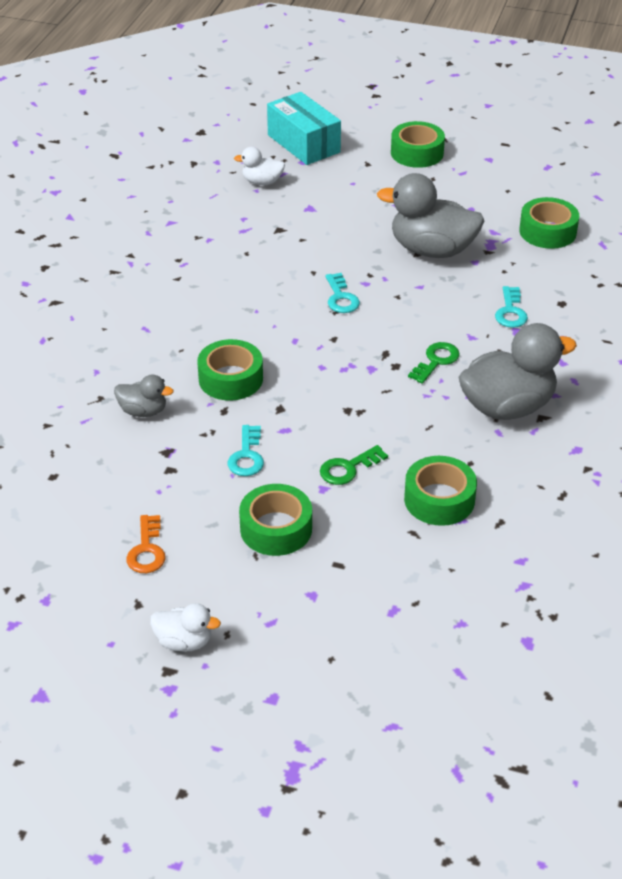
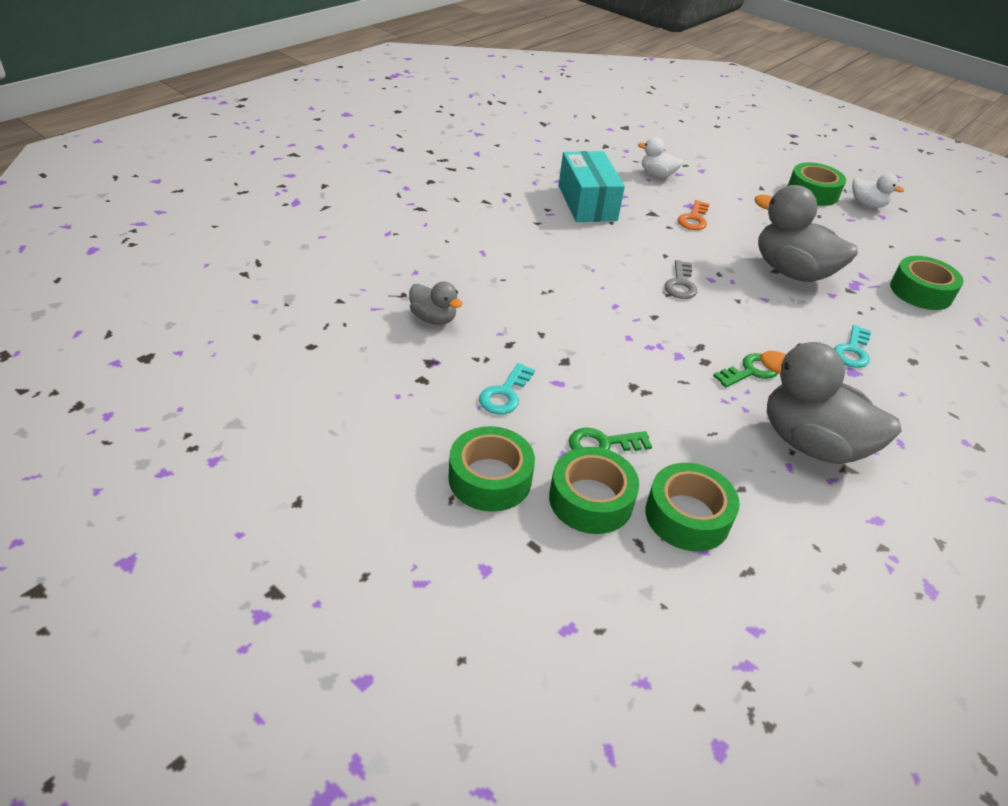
camera: 20 degrees right, 0 degrees up
orange key [126,515,166,573] -> orange key moved to [678,200,710,230]
white duck [150,603,221,652] -> white duck moved to [852,173,904,208]
green tape [197,339,263,401] -> green tape moved to [549,447,639,534]
turquoise box [267,92,341,165] -> turquoise box moved to [558,151,625,222]
turquoise key [325,273,360,313] -> grey key [665,260,697,299]
grey duck [459,323,577,420] -> grey duck turned 150 degrees counterclockwise [760,342,902,464]

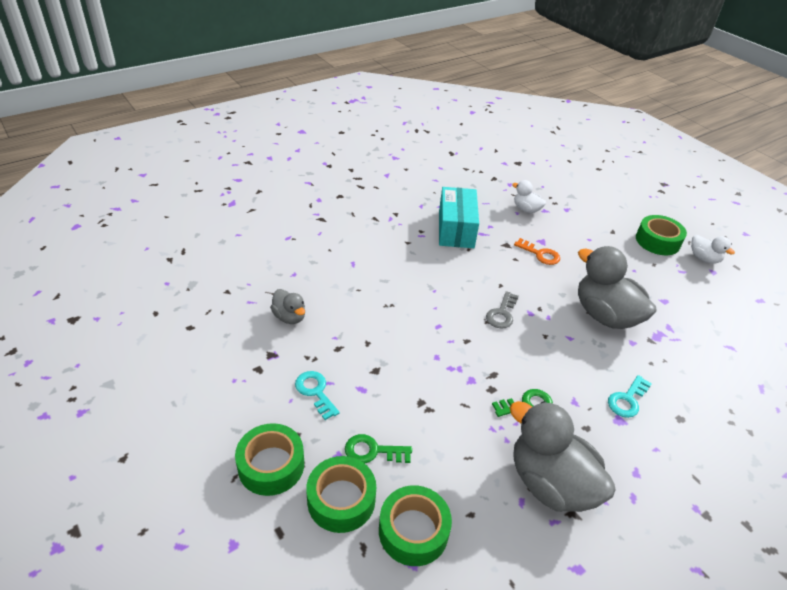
camera: 15 degrees right, 0 degrees up
turquoise key [479,363,535,414] -> turquoise key turned 105 degrees clockwise [295,371,340,420]
orange key [678,200,710,230] -> orange key turned 90 degrees counterclockwise [514,238,560,265]
green tape [890,256,964,310] -> none

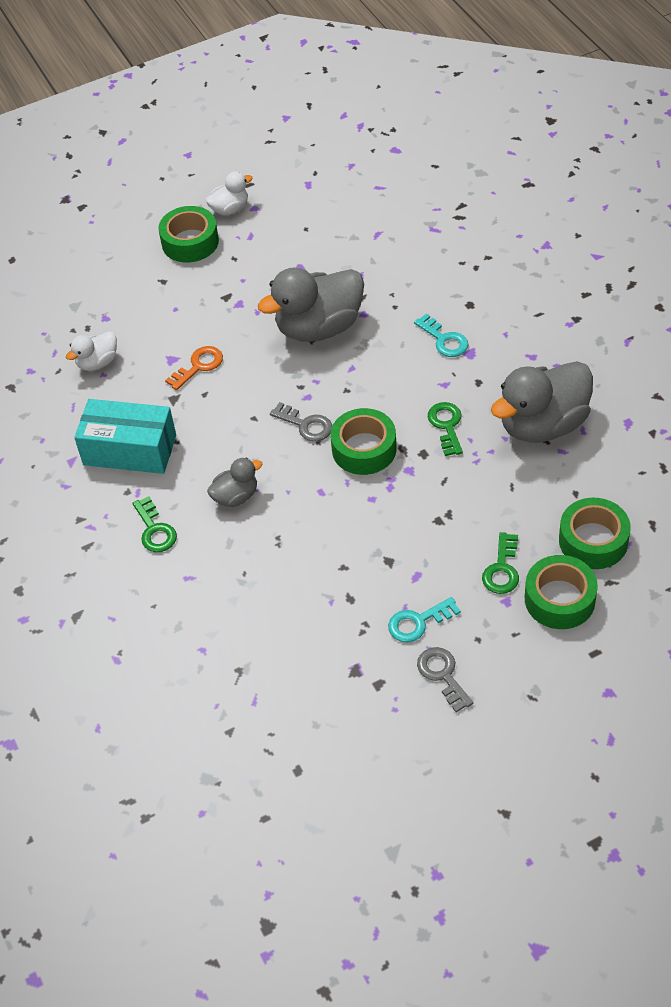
camera: 75 degrees left, 10 degrees up
green tape [235,423,304,496] -> green tape moved to [330,408,396,475]
grey duck [270,289,305,324] -> grey duck moved to [207,457,263,507]
none -> green key [132,496,177,552]
none -> grey key [417,647,473,712]

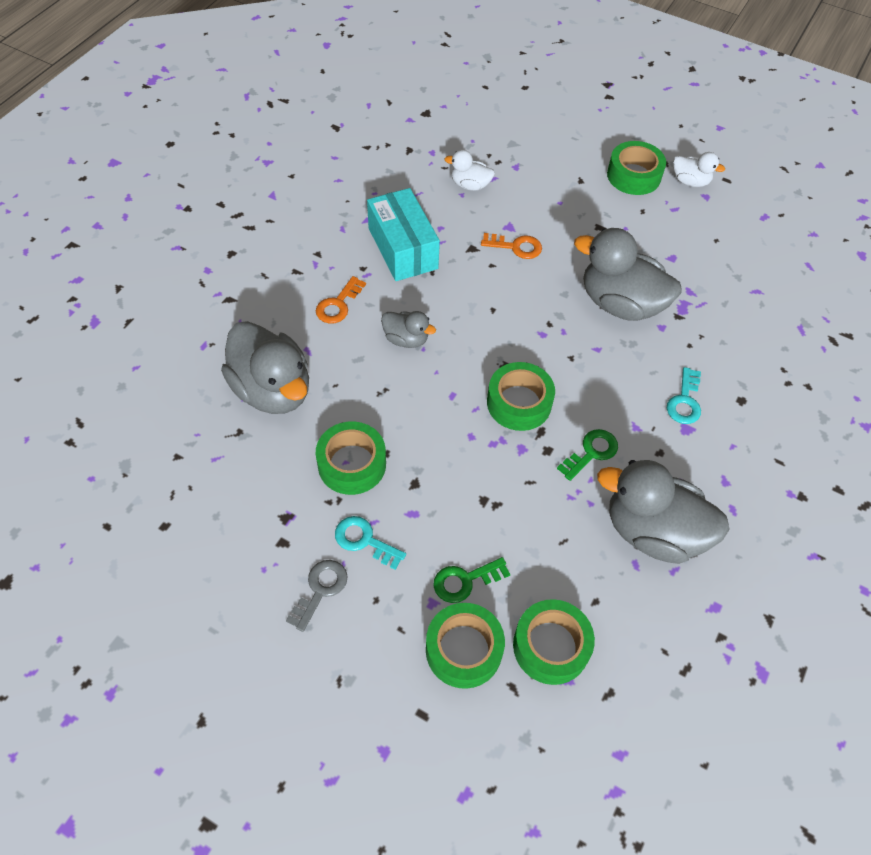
camera: 50 degrees right, 5 degrees up
green key [132,496,177,552] -> orange key [316,276,366,324]
grey key [270,402,332,442] -> none
none -> grey duck [221,321,309,414]
none -> green tape [316,422,386,495]

